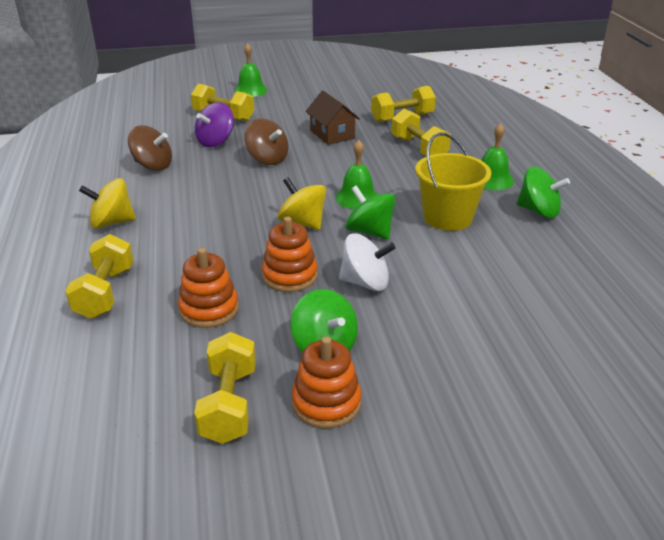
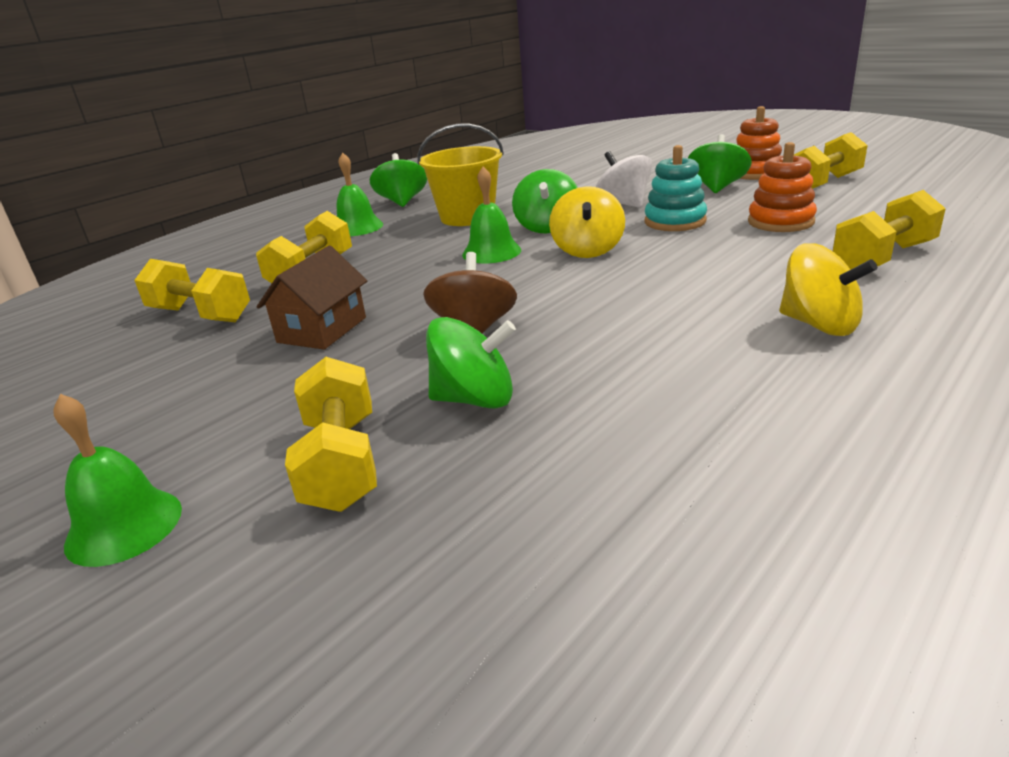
camera: 125 degrees left, 5 degrees down
brown spinning top [128,125,172,171] -> none
purple spinning top [195,102,234,147] -> green spinning top [426,317,516,409]
orange stacking toy [262,217,318,292] -> turquoise stacking toy [645,145,707,231]

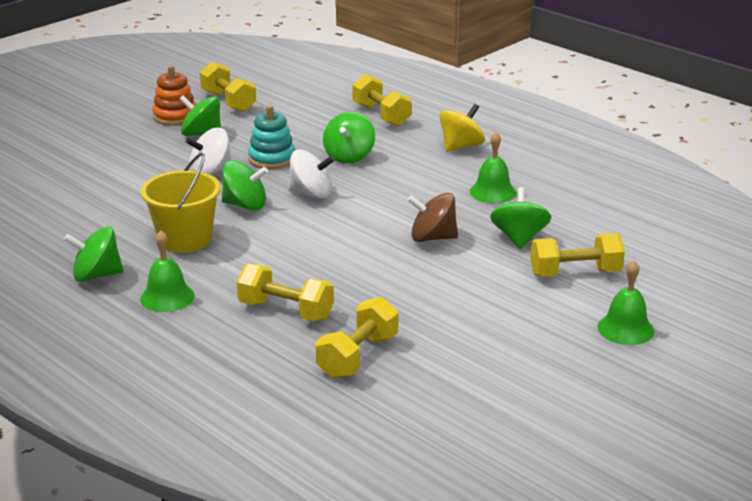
camera: 90 degrees left, 0 degrees up
brown house [257,246,367,350] -> none
green bell [462,167,521,263] -> green bell moved to [470,132,516,203]
yellow spinning top [549,186,625,258] -> white spinning top [288,150,335,199]
orange stacking toy [748,142,817,232] -> none
none -> green spinning top [323,112,375,164]

